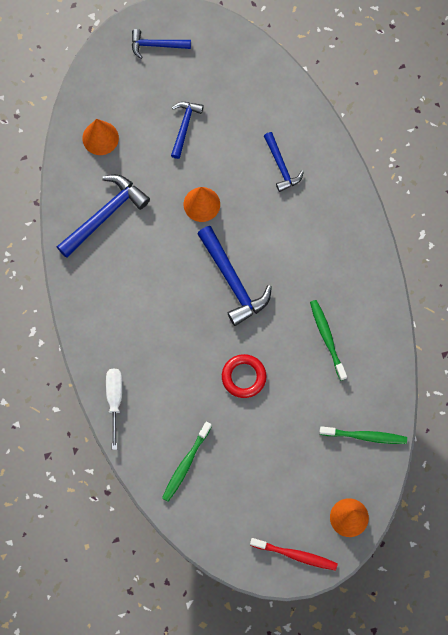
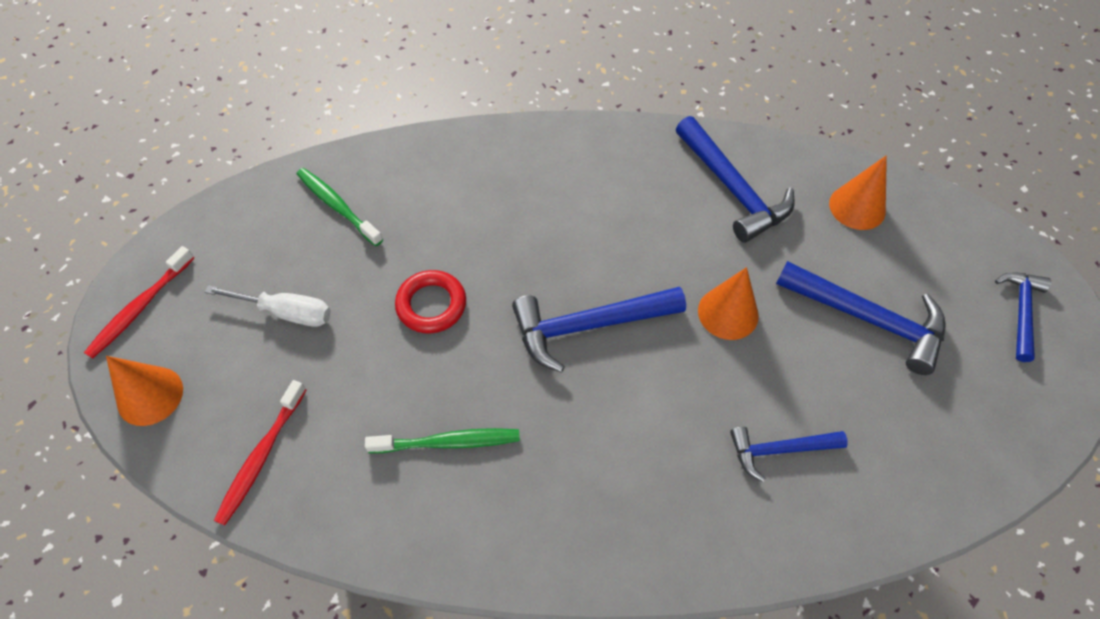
camera: 105 degrees right, 15 degrees down
white screwdriver [106,369,122,450] -> white screwdriver moved to [205,285,331,327]
blue hammer [171,102,204,159] -> blue hammer [776,261,946,375], size x1.65
green toothbrush [319,426,407,444] -> red toothbrush [214,380,306,525]

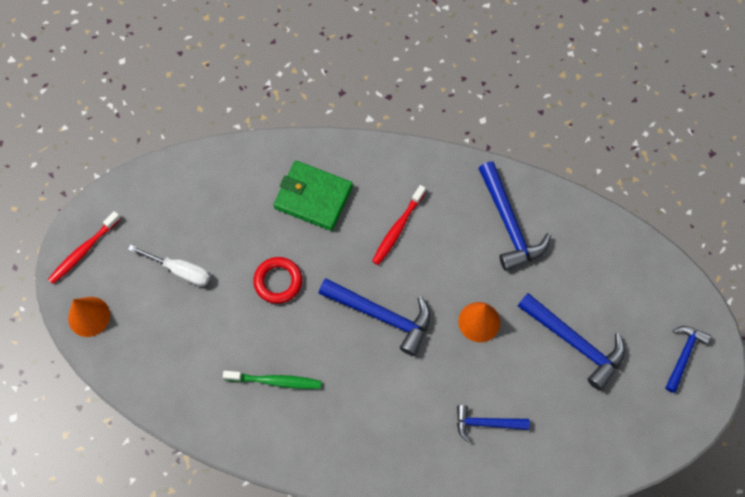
camera: 10 degrees right, 10 degrees up
red toothbrush [214,380,306,525] -> red toothbrush moved to [372,185,426,265]
green toothbrush [297,168,383,246] -> none
blue hammer [512,287,686,373] -> blue hammer turned 150 degrees counterclockwise [318,278,430,356]
orange cone [829,155,887,230] -> none
none -> green wallet [274,161,353,231]

